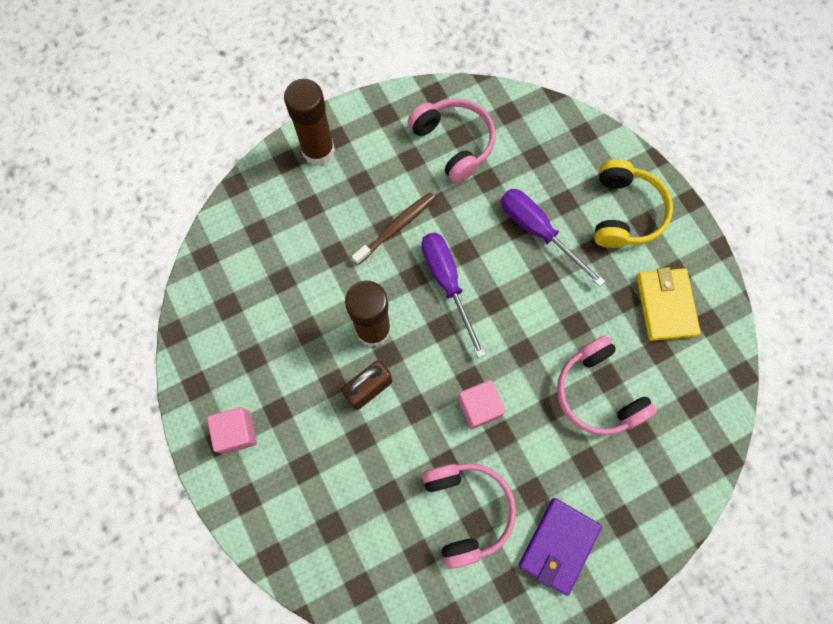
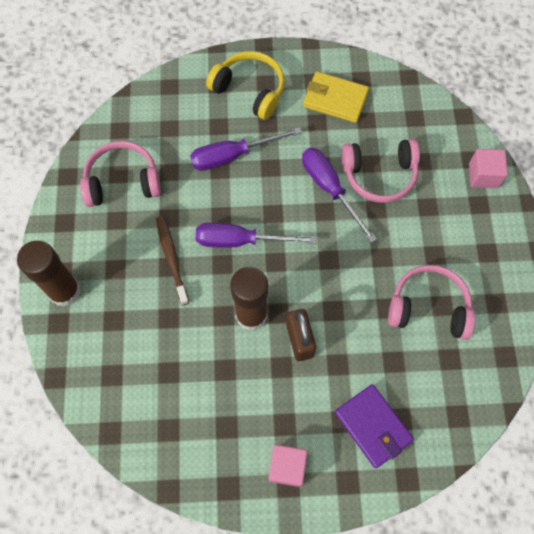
camera: 65 degrees left, 5 degrees down
pink cube [457,380,506,429] -> pink cube moved to [469,149,508,188]
purple wallet [519,498,602,596] -> purple wallet moved to [335,384,414,469]
none -> purple screwdriver [302,148,377,243]

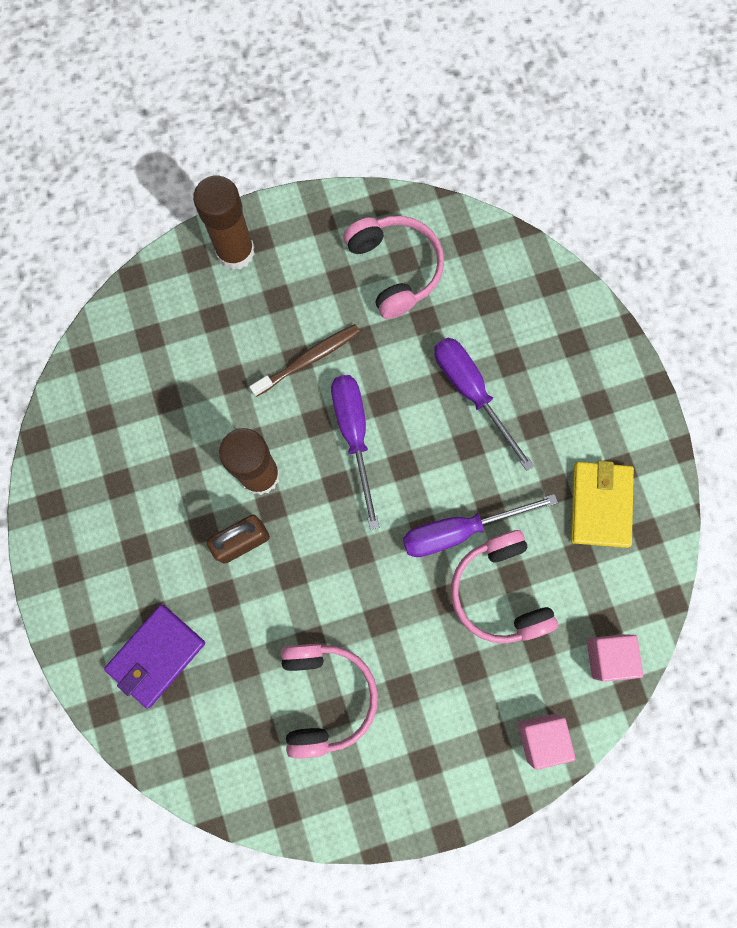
camera: 75 degrees right, 10 degrees up
yellow headphones [206,51,284,120] -> none
pink cube [268,445,308,487] -> pink cube moved to [587,634,643,682]
purple screwdriver [302,148,377,243] -> purple screwdriver turned 150 degrees counterclockwise [403,494,558,557]

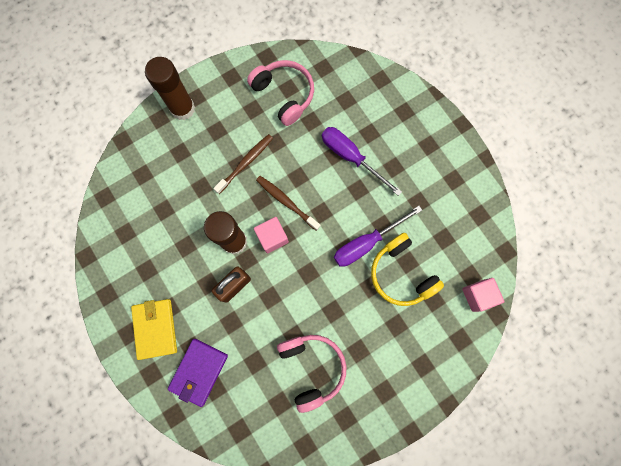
camera: 15 degrees left, 0 degrees up
purple screwdriver [331,375,379,530] -> brown toothbrush [256,176,321,231]
pink headphones [451,530,558,643] -> yellow headphones [371,233,444,306]
pink cube [518,714,576,770] -> pink cube moved to [254,217,289,253]
yellow wallet [571,461,634,548] -> yellow wallet moved to [131,299,177,360]

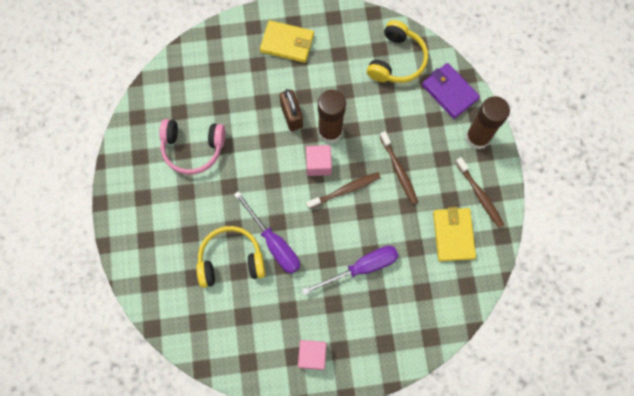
camera: 115 degrees right, 5 degrees down
purple wallet [168,339,228,407] -> purple wallet moved to [422,63,480,119]
pink headphones [247,60,314,126] -> yellow wallet [433,207,476,261]
purple screwdriver [334,206,422,267] -> purple screwdriver turned 150 degrees clockwise [234,191,300,274]
pink cube [462,278,505,312] -> pink cube moved to [298,340,327,370]
none -> yellow headphones [367,20,428,83]
none -> brown toothbrush [455,157,504,228]

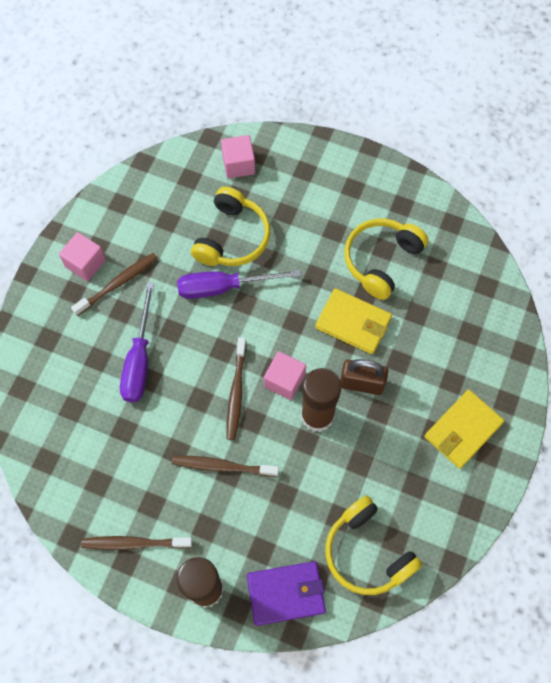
camera: 120 degrees right, 5 degrees down
pink headphones [159,119,225,175] -> yellow headphones [344,218,428,300]
yellow wallet [433,207,476,261] -> yellow wallet moved to [315,288,392,354]
none -> brown toothbrush [71,253,158,316]
none -> pink cube [221,135,255,178]

